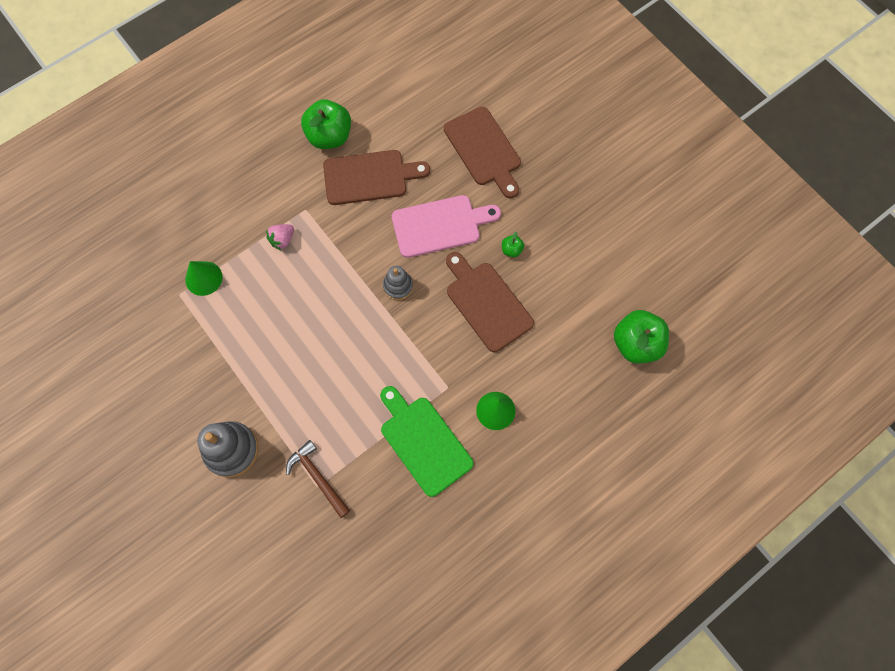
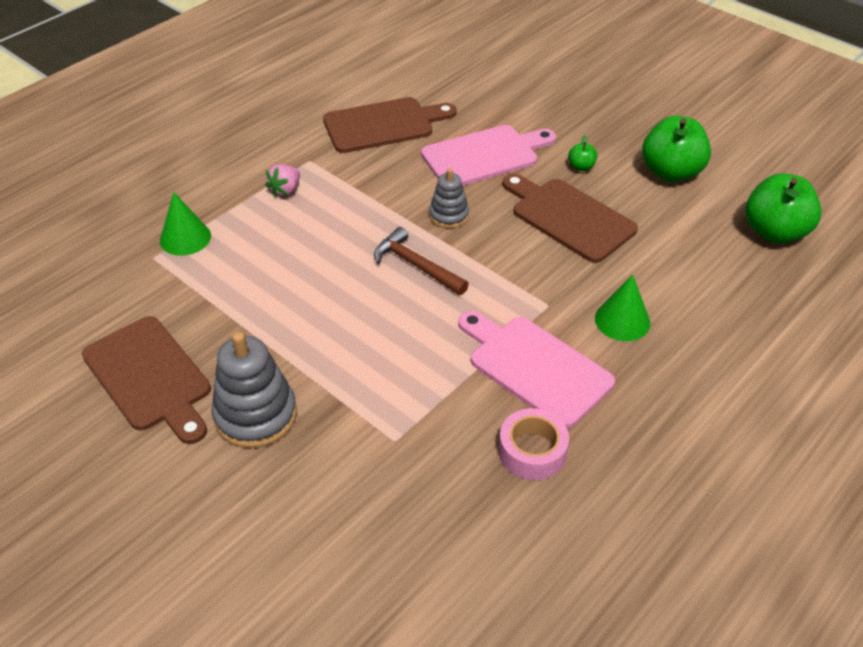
camera: 10 degrees left, 25 degrees down
brown hammer [286,440,350,518] -> brown hammer moved to [374,227,469,295]
green apple [301,99,351,149] -> green apple moved to [642,116,711,182]
green cutting board [380,386,473,497] -> pink cutting board [458,311,615,428]
brown cutting board [444,107,521,198] -> brown cutting board moved to [82,316,211,444]
none -> pink tape [499,408,569,480]

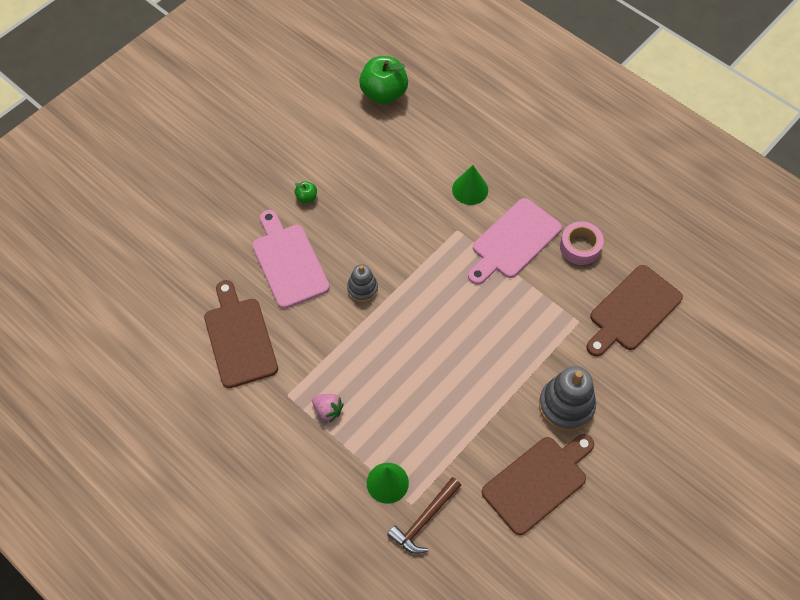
camera: 90 degrees left, 15 degrees up
brown hammer [374,227,469,295] -> brown hammer moved to [387,477,461,554]
brown cutting board [503,174,638,263] -> brown cutting board moved to [586,265,683,357]
green apple [642,116,711,182] -> none

